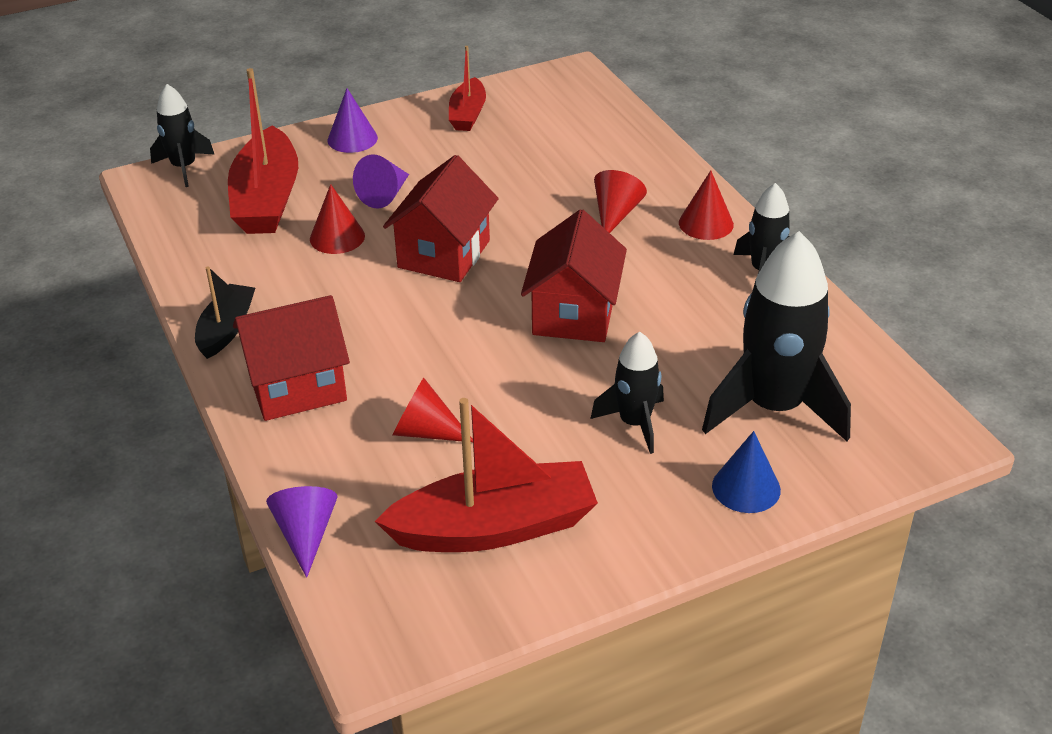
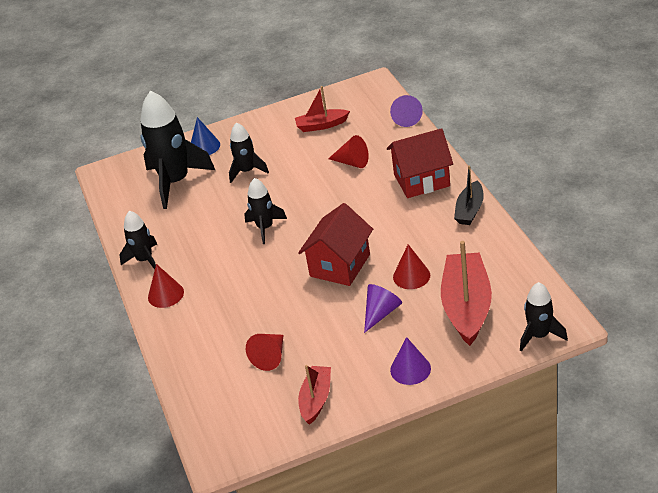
camera: 170 degrees left, 0 degrees up
red boat [375,398,598,552] -> red boat [295,86,350,132], size x0.57
red house [521,209,627,342] -> black rocket [244,178,287,244]
red cone [594,170,647,233] -> red cone moved to [246,334,284,371]

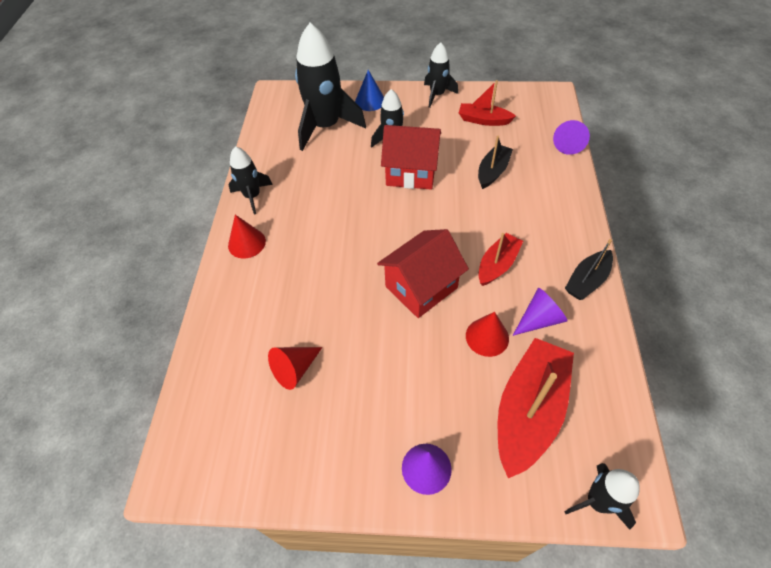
camera: 20 degrees right, 15 degrees up
black rocket [244,178,287,244] -> black rocket moved to [424,42,458,108]
red boat [298,365,331,425] -> red boat moved to [478,233,523,286]
red cone [328,135,369,168] -> black boat [478,136,513,189]
purple cone [364,284,402,333] -> purple cone moved to [513,288,567,336]
red house [387,128,453,198] -> red house moved to [381,125,441,190]

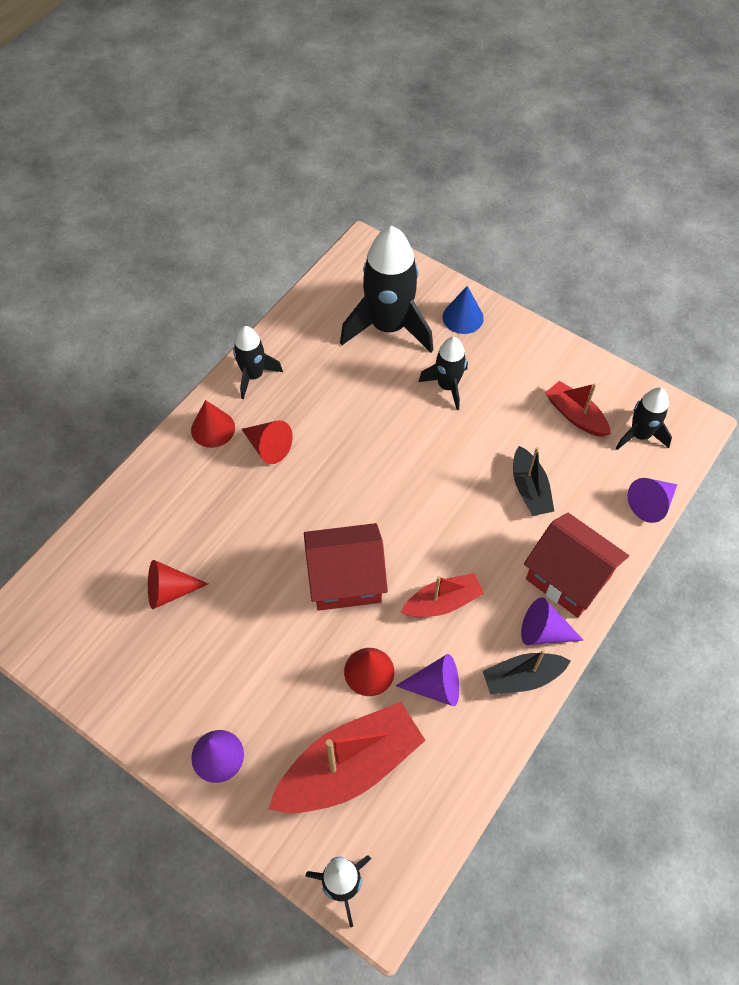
camera: 30 degrees right, 5 degrees up
red house [381,125,441,190] -> red house moved to [524,513,629,618]
black rocket [424,42,458,108] -> black rocket moved to [616,387,672,450]
black boat [478,136,513,189] -> black boat turned 105 degrees clockwise [513,446,554,516]
none -> red cone [242,420,293,464]
none -> purple cone [521,597,584,645]

